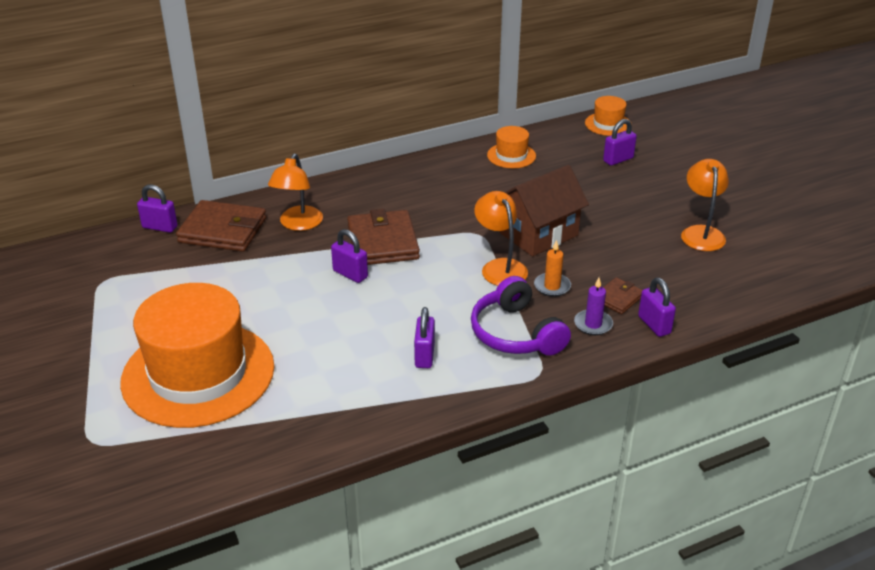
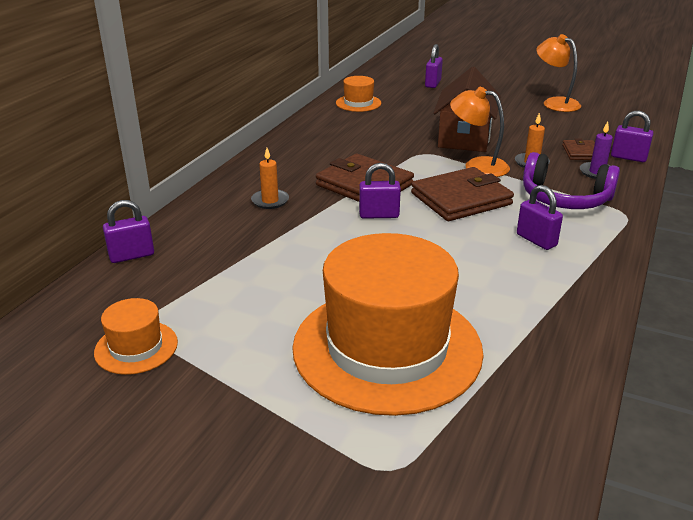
camera: 40 degrees left, 5 degrees down
brown wallet [176,200,267,252] -> brown wallet moved to [411,167,514,221]
orange lamp [268,154,323,231] -> orange candle [251,148,289,209]
orange hat [585,96,632,136] -> orange hat moved to [94,298,178,375]

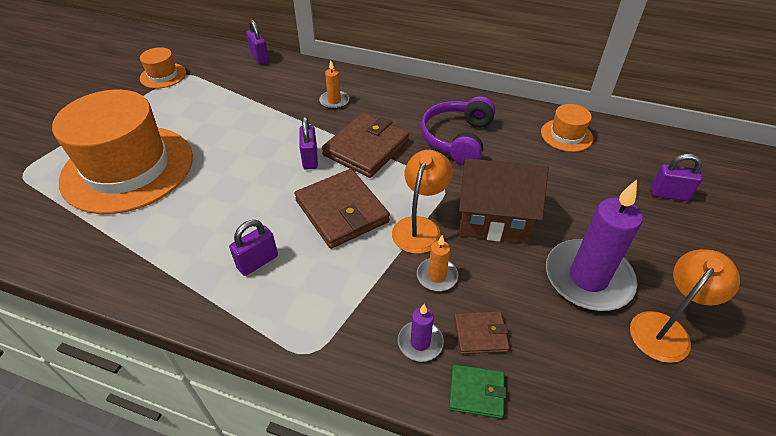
camera: 85 degrees right, 15 degrees up
purple headphones [523,152,620,209] -> purple headphones moved to [420,96,496,165]
purple padlock [611,111,653,162] -> green wallet [449,364,506,419]
none -> purple candle [546,180,643,311]

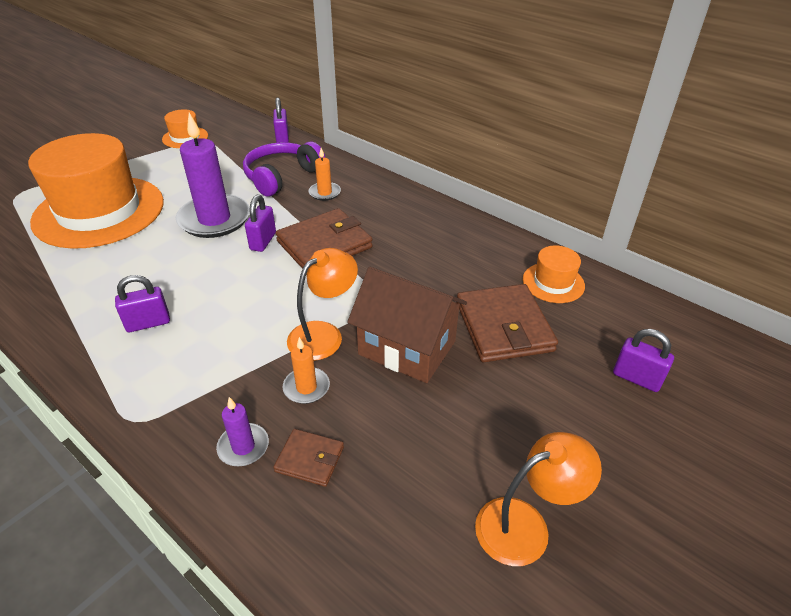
camera: 20 degrees right, 5 degrees down
brown wallet [294,169,390,249] -> brown wallet moved to [456,284,558,362]
purple headphones [420,96,496,165] -> purple headphones moved to [243,142,325,196]
green wallet [449,364,506,419] -> none
purple candle [546,180,643,311] -> purple candle moved to [176,113,250,238]

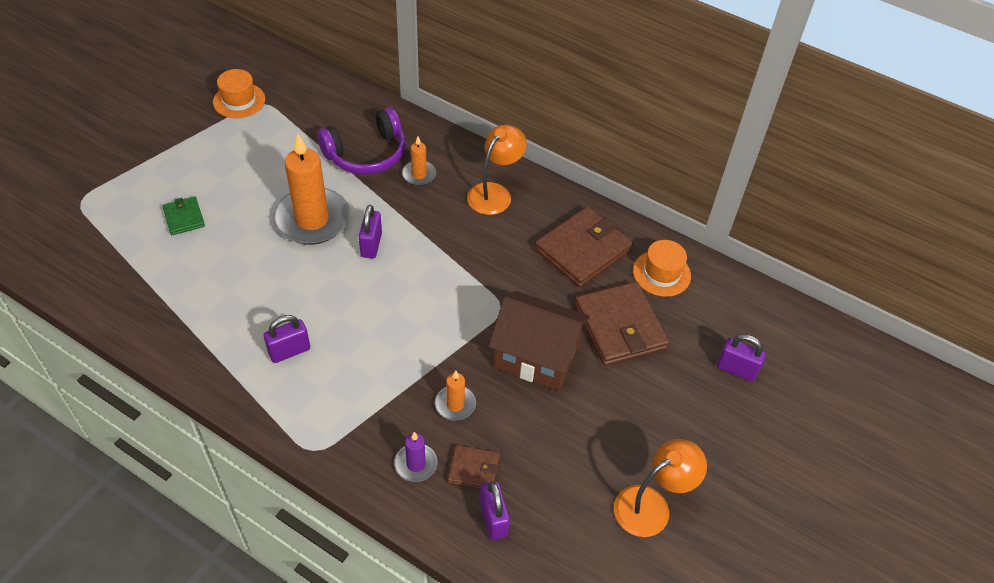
camera: 10 degrees left, 10 degrees up
orange hat [28,133,164,249] -> green wallet [162,196,205,235]
purple candle [176,113,250,238] -> orange candle [273,134,350,245]
purple headphones [243,142,325,196] -> purple headphones turned 150 degrees counterclockwise [317,107,405,175]
purple padlock [273,97,289,143] -> purple padlock moved to [480,481,510,540]
brown wallet [276,208,373,269] -> brown wallet moved to [535,206,633,287]
orange lamp [287,248,358,361] -> orange lamp moved to [467,125,527,215]

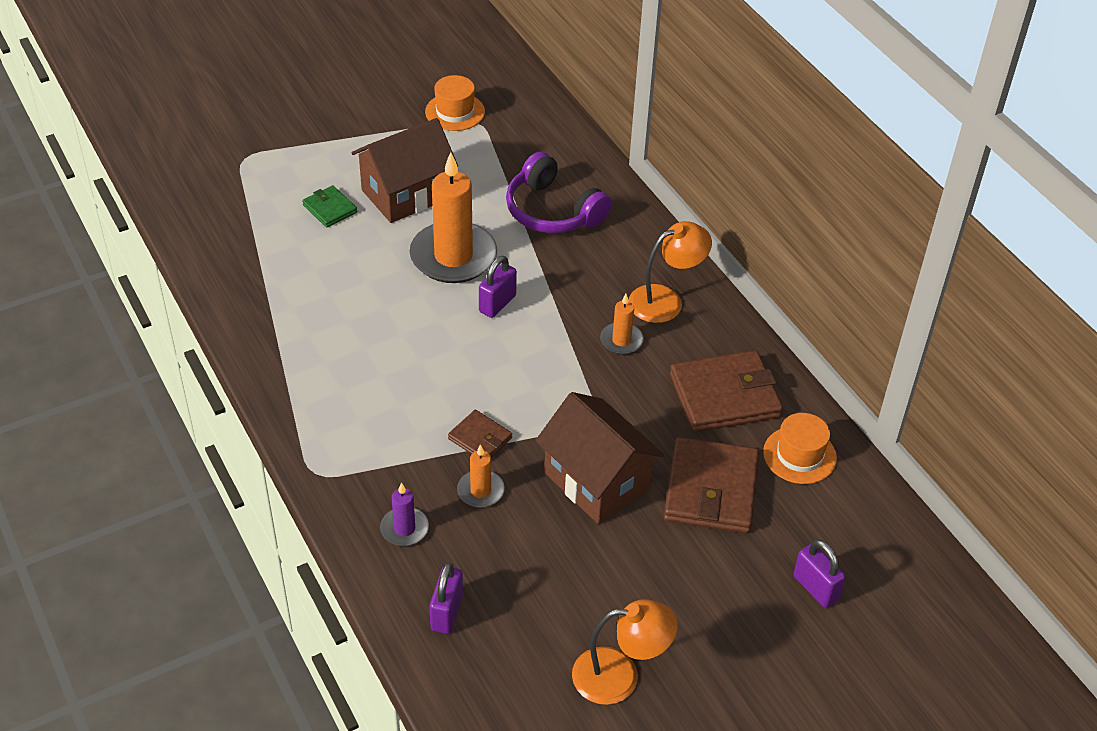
camera: 30 degrees right, 5 degrees down
green wallet [162,196,205,235] -> green wallet turned 45 degrees counterclockwise [302,185,357,227]
purple padlock [264,315,310,363] -> none
purple headphones [317,107,405,175] -> purple headphones turned 45 degrees clockwise [506,152,612,233]
orange candle [402,137,436,186] -> orange candle moved to [600,294,644,355]
brown wallet [448,445,500,489] -> brown wallet moved to [448,410,512,457]
none -> brown house [351,118,458,223]

